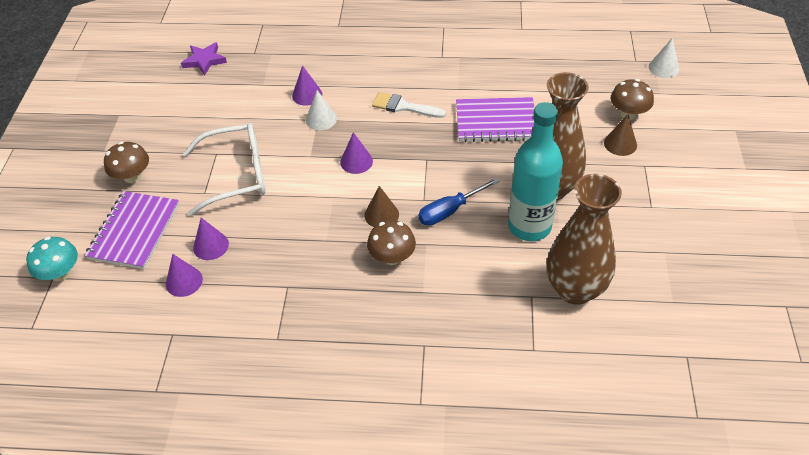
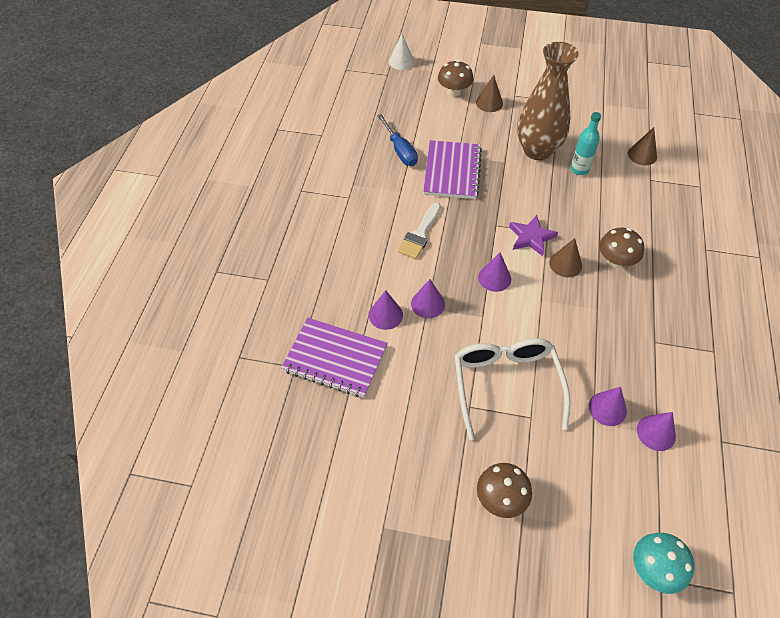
camera: 85 degrees left, 5 degrees up
purple notebook [85,191,179,269] -> purple notebook moved to [281,318,388,398]
purple star [181,42,227,76] -> purple star moved to [509,215,558,256]
white cone [306,90,337,130] -> purple cone [411,279,445,318]
blue screwdriver [418,178,499,226] -> blue screwdriver moved to [377,114,418,166]
turquoise bottle [508,102,563,241] -> turquoise bottle [570,112,601,175], size x0.53
brown vase [547,174,622,305] -> brown cone [628,127,657,165]

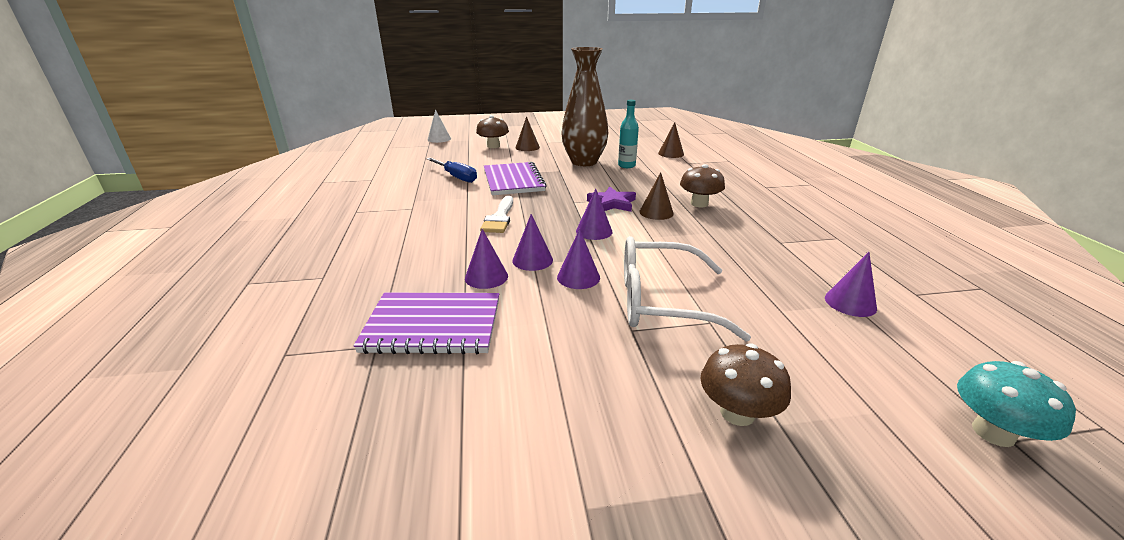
camera: 20 degrees left, 25 degrees down
white glasses [455,338,570,440] -> white glasses turned 60 degrees counterclockwise [624,236,751,341]
purple cone [589,387,627,426] -> purple cone moved to [557,229,600,289]

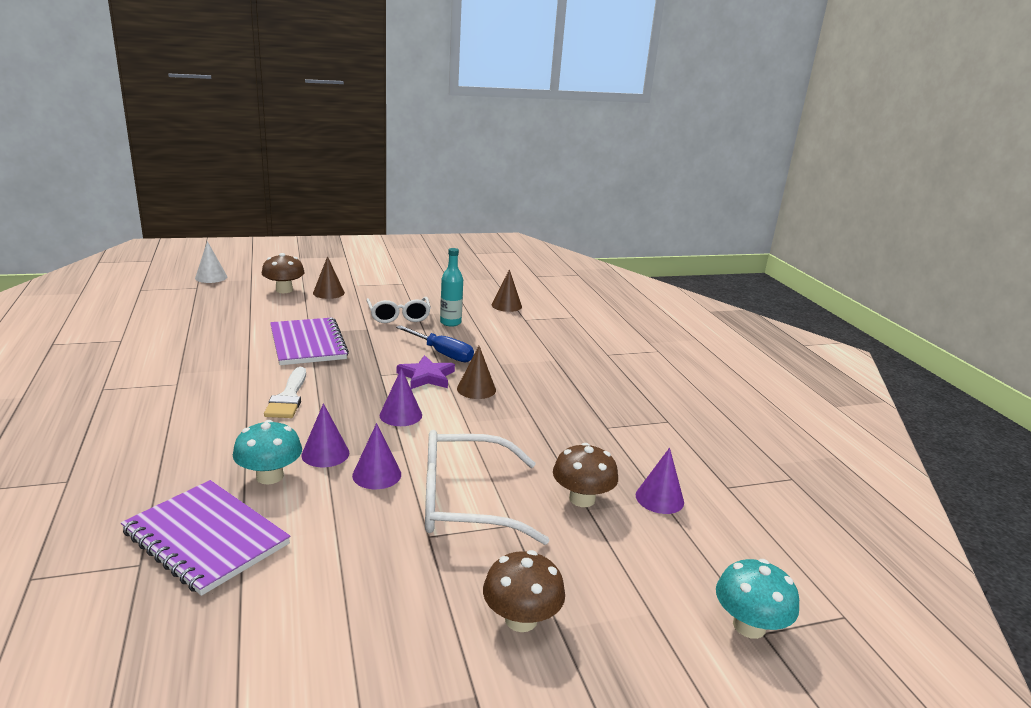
camera: 10 degrees left, 5 degrees down
purple notebook [353,293,499,354] -> purple notebook turned 45 degrees clockwise [121,480,290,596]
blue screwdriver [427,158,477,183] -> blue screwdriver moved to [396,325,474,362]
purple cone [465,229,508,289] -> turquoise mushroom [233,420,302,485]
brown vase [561,47,608,166] -> white glasses [366,297,431,323]
brown mushroom [680,164,725,207] -> brown mushroom moved to [553,443,618,507]

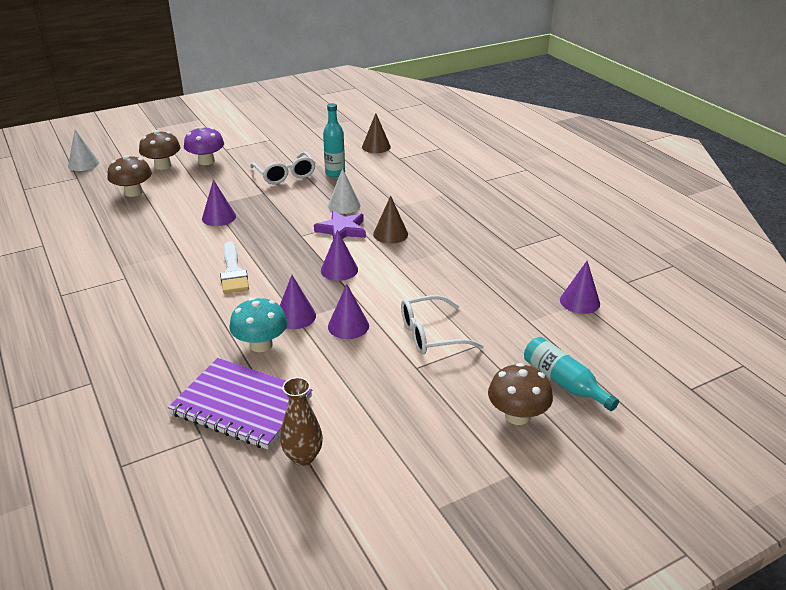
camera: 10 degrees left, 10 degrees up
purple notebook [270,317,349,365] -> purple cone [202,180,236,226]
brown cone [313,256,345,299] -> purple mushroom [184,126,224,165]
blue screwdriver [396,325,474,362] -> white cone [328,168,361,214]
white glasses [425,430,549,545] -> white glasses [401,295,484,355], size x0.66
brown mushroom [553,443,618,507] -> brown mushroom moved to [108,155,152,197]
turquoise mushroom [716,559,799,639] -> none
none -> brown vase [280,377,323,466]
none -> turquoise bottle [524,337,619,411]

